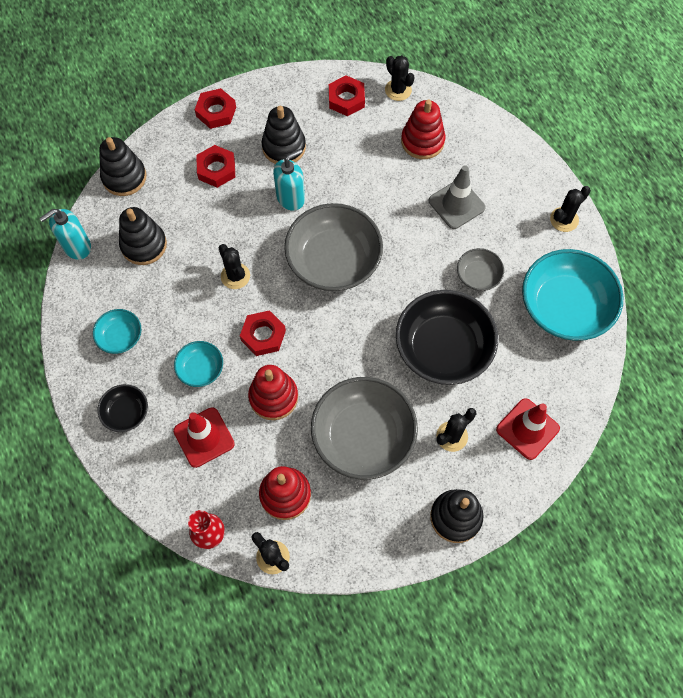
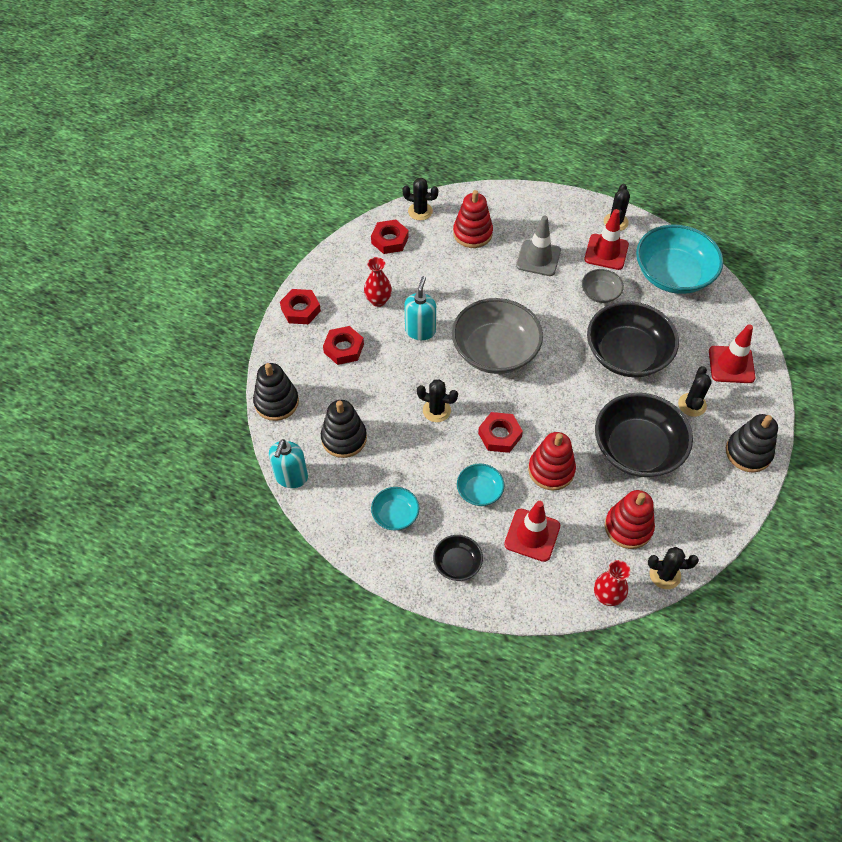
camera: 40 degrees left, 10 degrees down
black stacking toy [262,106,306,164] -> red vase [364,257,392,307]
grey bowl [311,377,418,480] -> black bowl [595,393,693,477]
none -> red traffic cone [584,209,629,270]

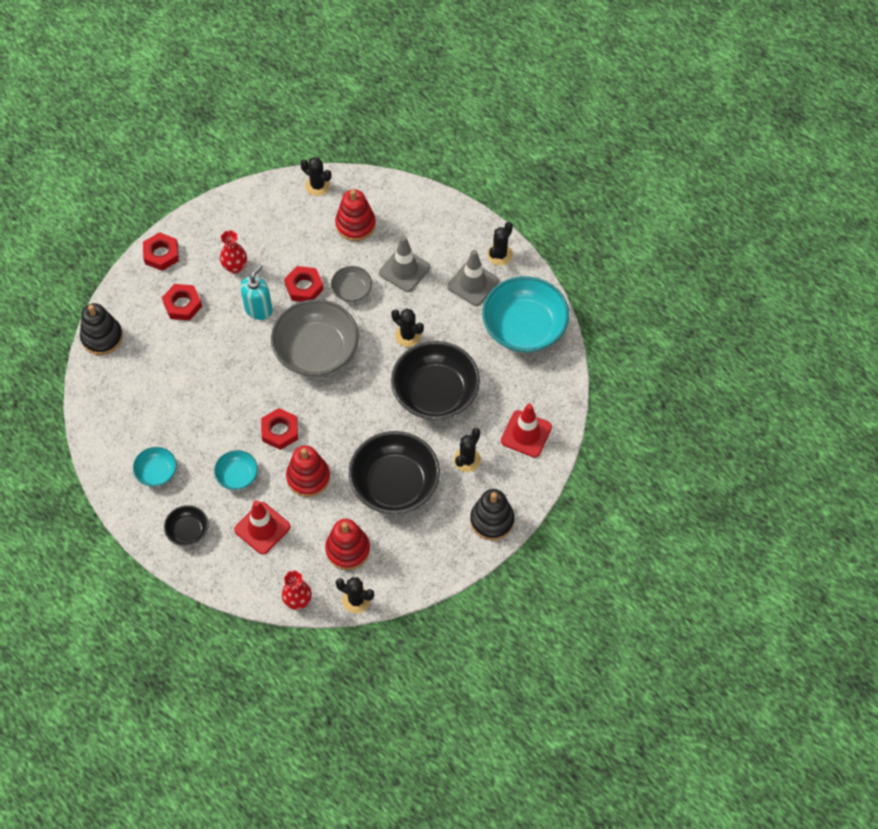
camera: 20 degrees right, 5 degrees up
turquoise soap dispenser [269,439,308,488] -> none
black stacking toy [321,400,367,458] -> none
red nut [371,220,409,254] -> red nut moved to [284,266,324,302]
black cactus [417,379,458,422] -> black cactus moved to [391,309,424,347]
grey bowl [582,269,624,303] -> grey bowl moved to [331,266,372,302]
red traffic cone [584,209,629,270] -> grey traffic cone [448,250,499,306]

